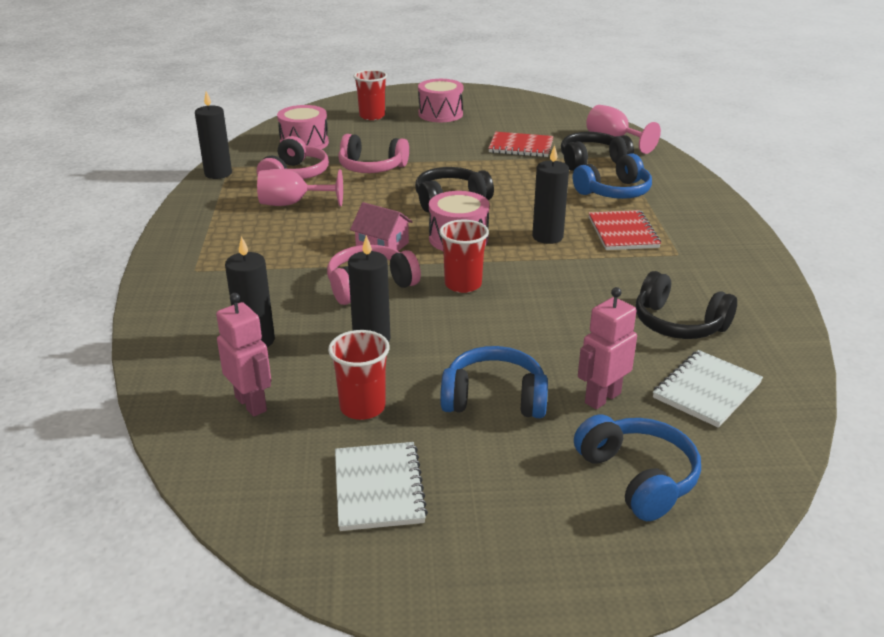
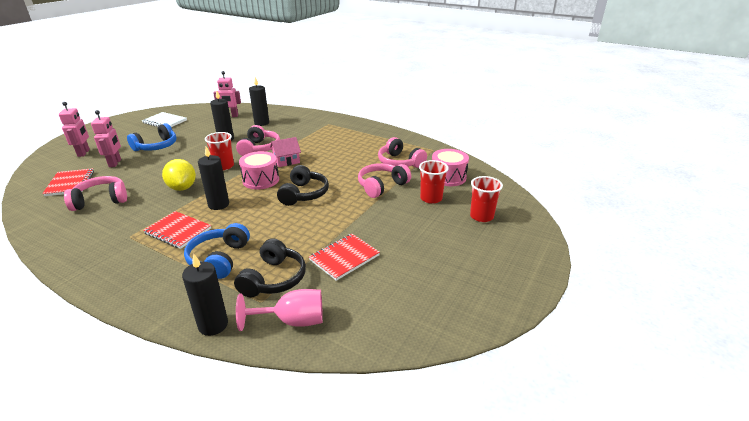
camera: 125 degrees right, 0 degrees up
black candle [195,91,232,179] -> black candle moved to [182,254,228,336]
pink goblet [257,169,343,206] -> none
red cup [328,330,390,420] -> red cup moved to [419,160,449,204]
pink drum [418,79,463,122] -> none
blue headphones [574,414,701,521] -> pink robot [59,102,90,157]
black headphones [636,271,737,339] -> pink headphones [64,176,127,211]
white notebook [653,350,763,428] -> red notebook [42,168,94,196]
none -> yellow lemon [162,159,196,191]

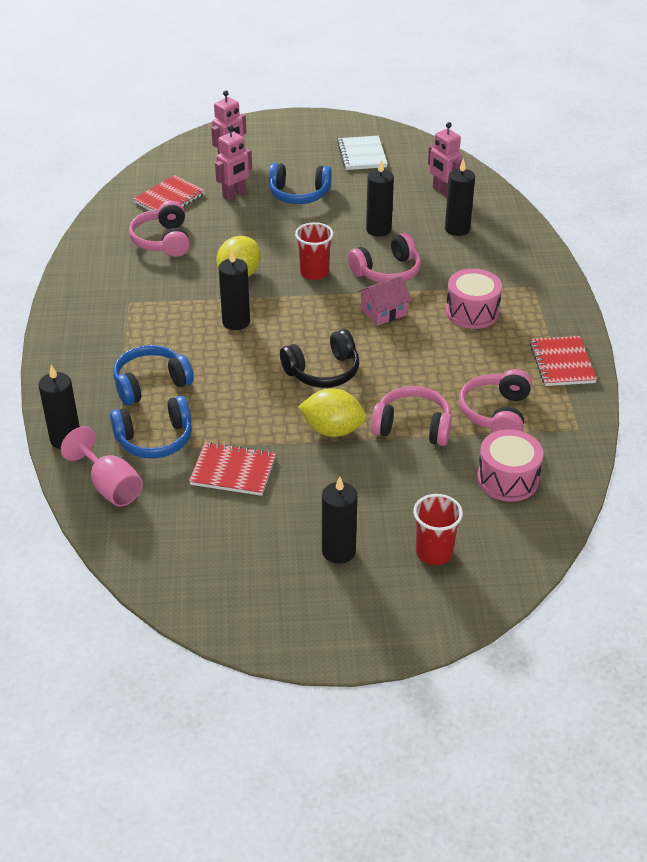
camera: 55 degrees right, 10 degrees up
pink headphones [64,176,127,211] -> pink headphones turned 135 degrees counterclockwise [129,201,190,257]
red notebook [143,211,211,249] -> red notebook moved to [530,336,597,386]
black headphones [234,238,306,298] -> blue headphones [110,396,192,459]
pink drum [239,151,279,190] -> pink drum moved to [446,269,502,329]
pink house [270,137,301,167] -> pink house turned 60 degrees counterclockwise [357,276,412,326]
red cup [419,160,449,204] -> none
none -> yellow lemon [298,388,366,437]
none -> black candle [322,477,357,564]

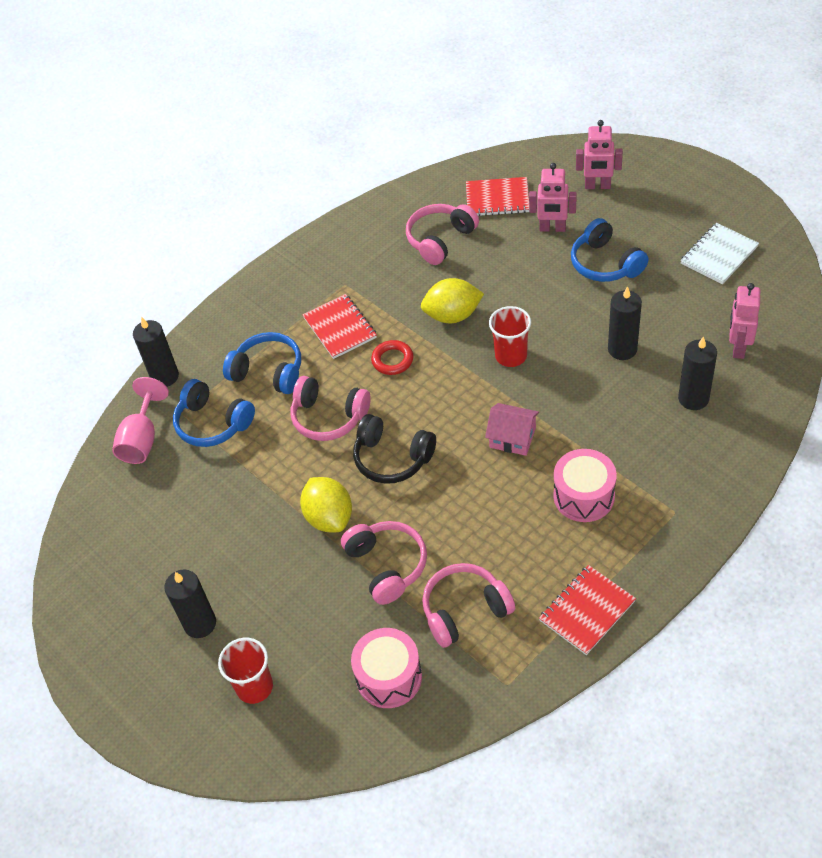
camera: 55 degrees right, 10 degrees up
red notebook [189,442,276,496] -> red notebook moved to [302,294,377,359]
black candle [218,250,250,330] -> red ring [371,340,413,375]
pink headphones [348,233,421,283] -> pink headphones moved to [291,376,371,441]

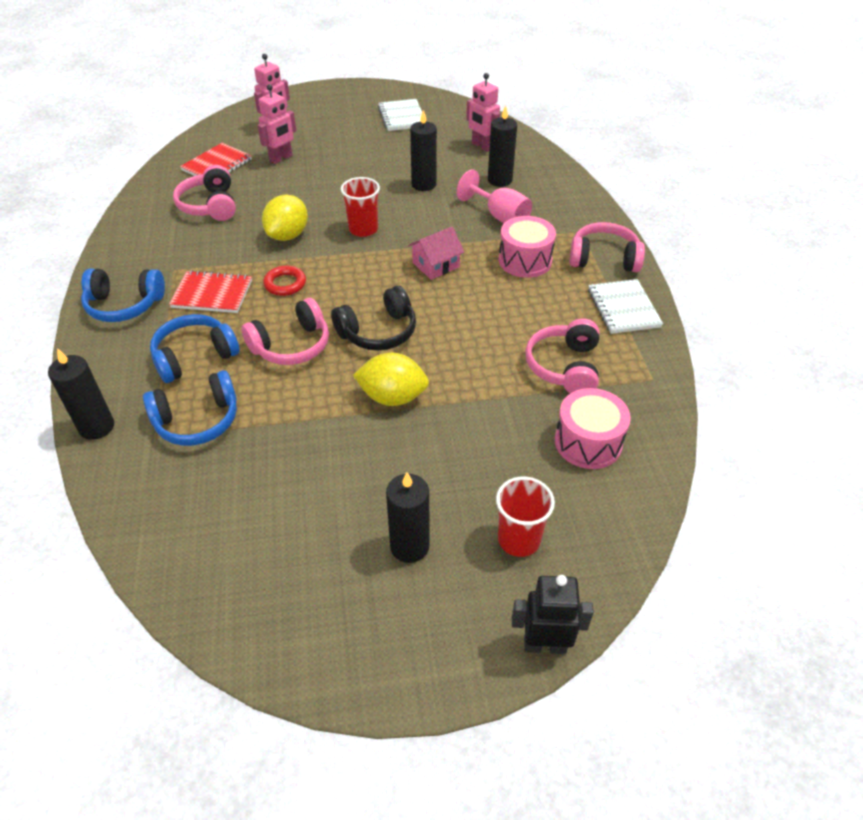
camera: 60 degrees left, 5 degrees down
pink goblet [112,377,169,464] -> pink goblet moved to [457,170,532,223]
pink headphones [341,521,427,605] -> pink headphones moved to [570,222,645,272]
red notebook [539,565,636,655] -> white notebook [588,279,663,334]
blue headphones [571,218,649,282] -> blue headphones moved to [81,269,165,322]
none -> black robot [512,575,594,654]

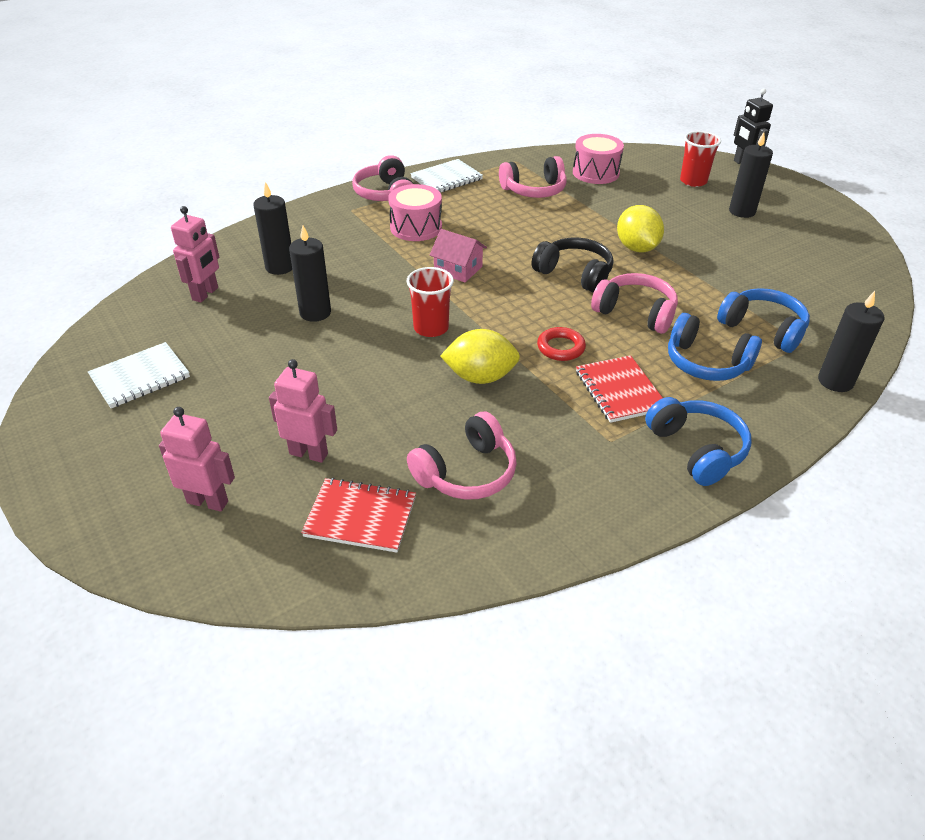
camera: 115 degrees left, 5 degrees down
pink goblet [457,170,532,223] -> none

